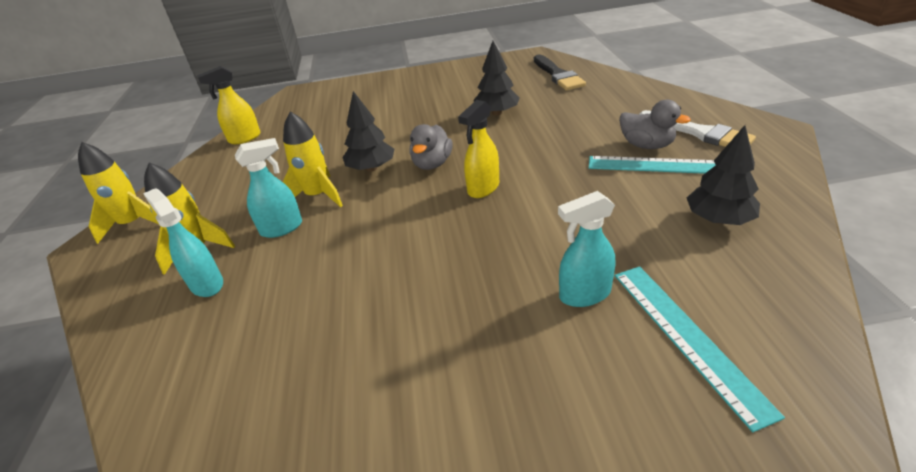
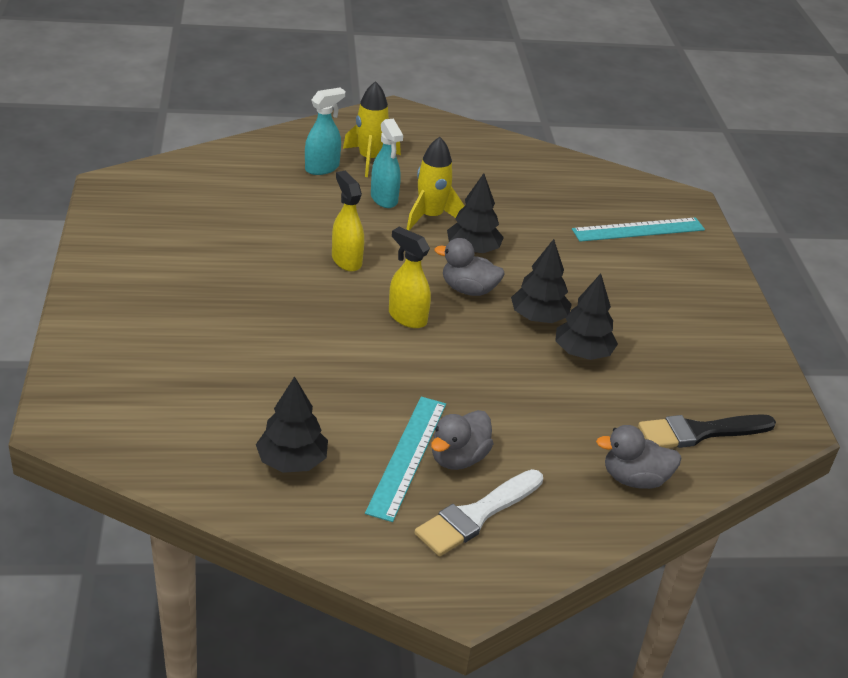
camera: 85 degrees right, 0 degrees up
yellow rocket [78,142,158,244] -> none
yellow spray bottle [197,66,261,144] -> yellow spray bottle moved to [332,171,364,272]
turquoise spray bottle [558,191,615,307] -> none
turquoise ruler [615,266,785,432] -> turquoise ruler moved to [572,217,705,242]
none -> black tree [511,239,572,323]
none -> grey duck [596,425,681,489]

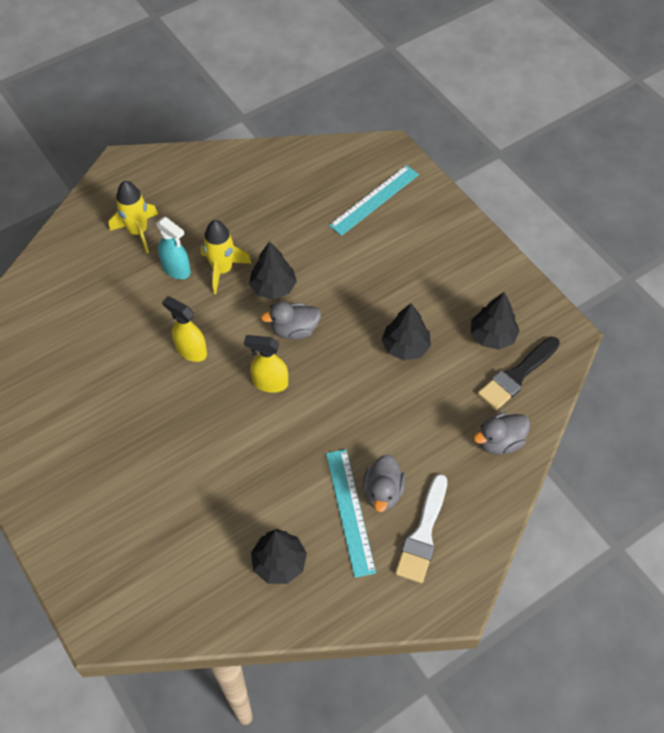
camera: 25 degrees left, 20 degrees up
turquoise spray bottle [305,88,345,175] -> none
black tree [511,239,572,323] -> black tree moved to [471,292,520,350]

